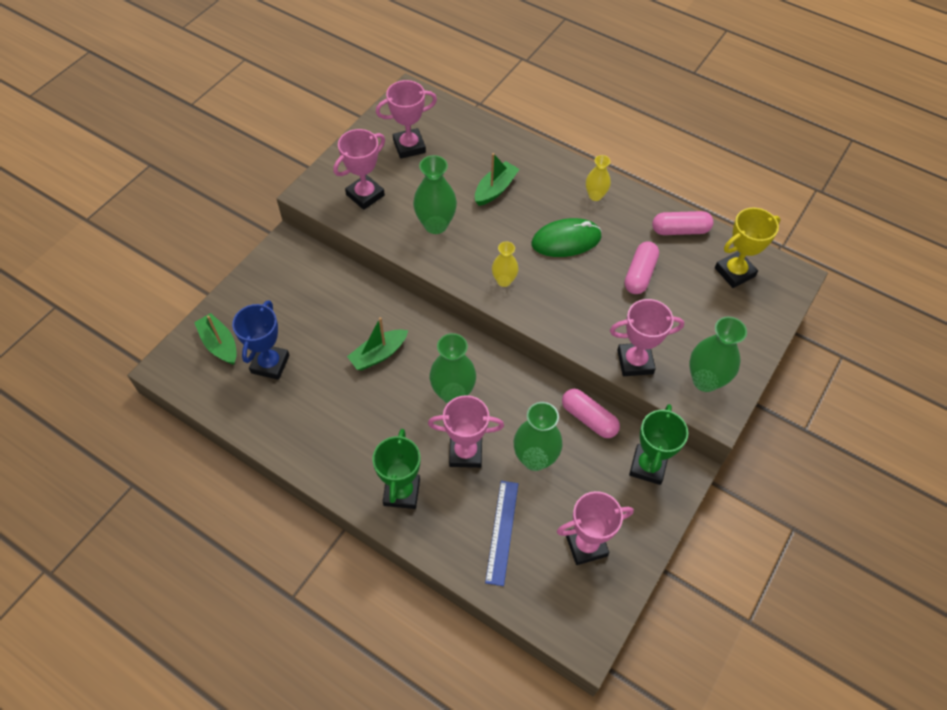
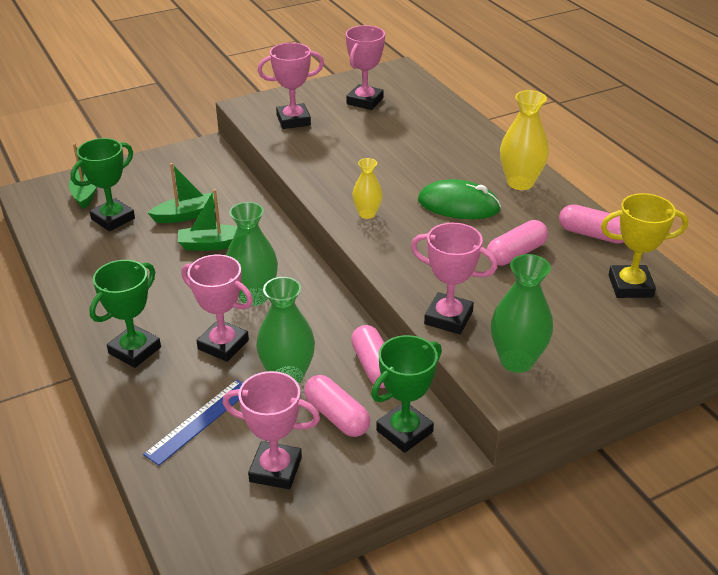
camera: 30 degrees right, 20 degrees down
blue trophy [232,300,289,380] -> green trophy [71,138,135,231]
pink trophy [376,80,437,159] -> pink trophy turned 75 degrees counterclockwise [346,25,385,110]
green vase [413,155,457,234] -> none
green boat [475,153,520,206] -> green boat moved to [148,163,218,223]
yellow vase [586,155,611,201] -> yellow vase [500,90,549,190], size x1.67
none -> pink capsule [304,375,370,437]

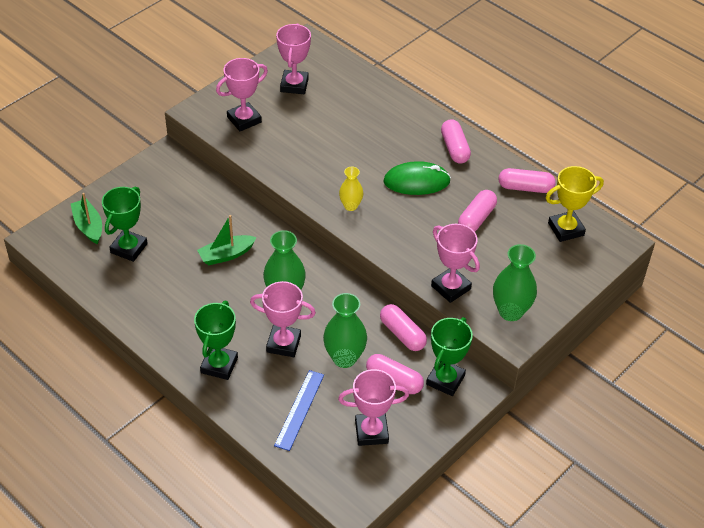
camera: 20 degrees left, 10 degrees up
green boat [148,163,218,223] -> none
pink trophy [411,223,497,334] -> pink trophy turned 45 degrees clockwise [431,224,480,303]
yellow vase [500,90,549,190] -> pink capsule [441,119,471,163]

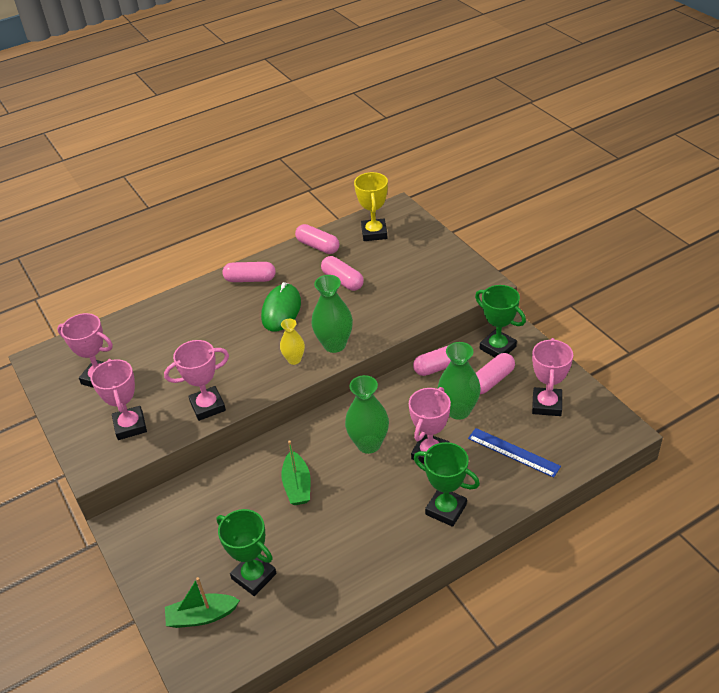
camera: 70 degrees left, 5 degrees down
pink trophy [431,224,480,303] -> pink trophy moved to [164,340,229,421]
green vase [493,244,537,321] -> green vase moved to [311,275,353,353]
pink capsule [499,168,556,193] -> pink capsule turned 75 degrees counterclockwise [295,224,339,254]

